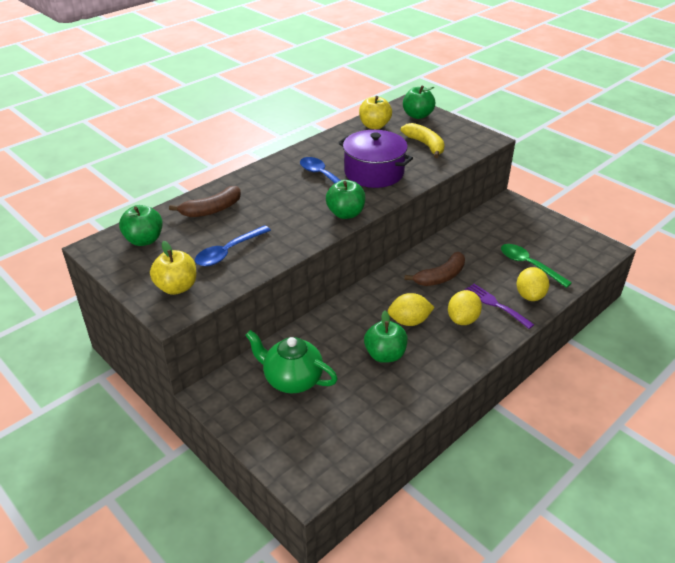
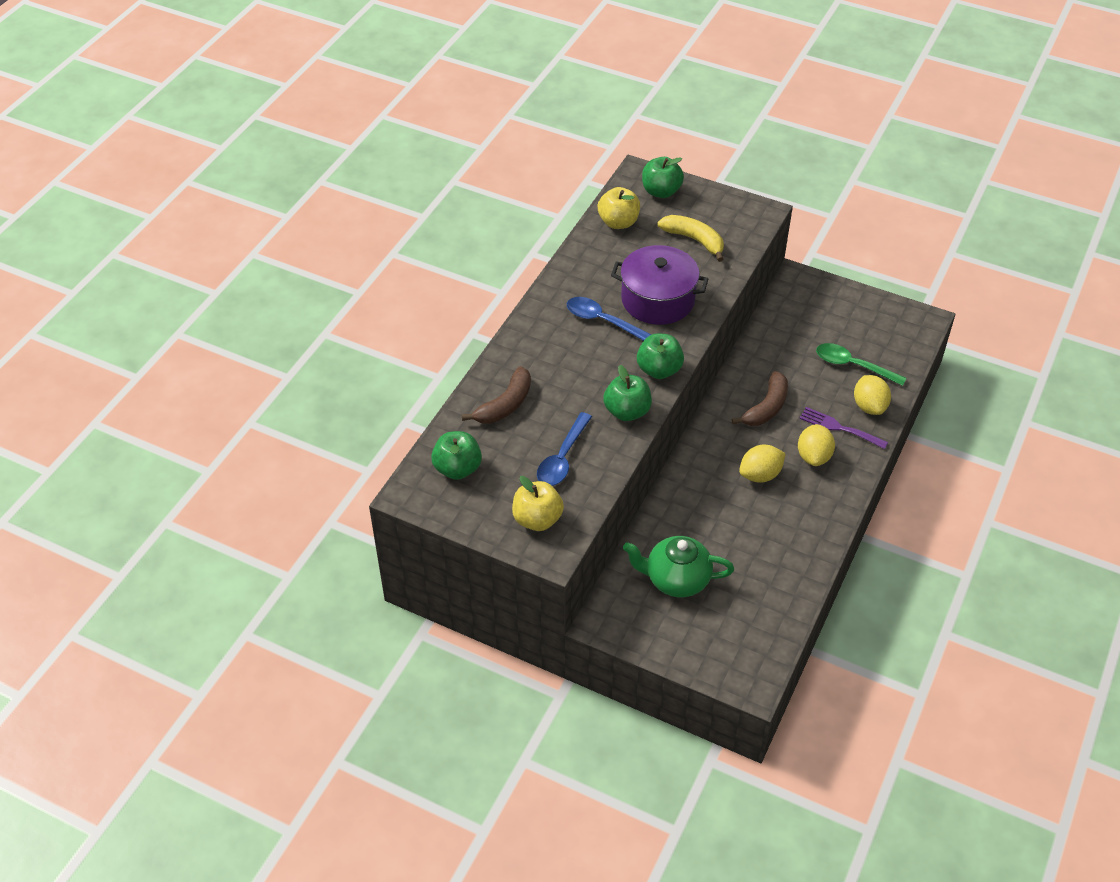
camera: 20 degrees left, 10 degrees up
green apple [364,311,408,363] -> green apple moved to [603,365,652,421]

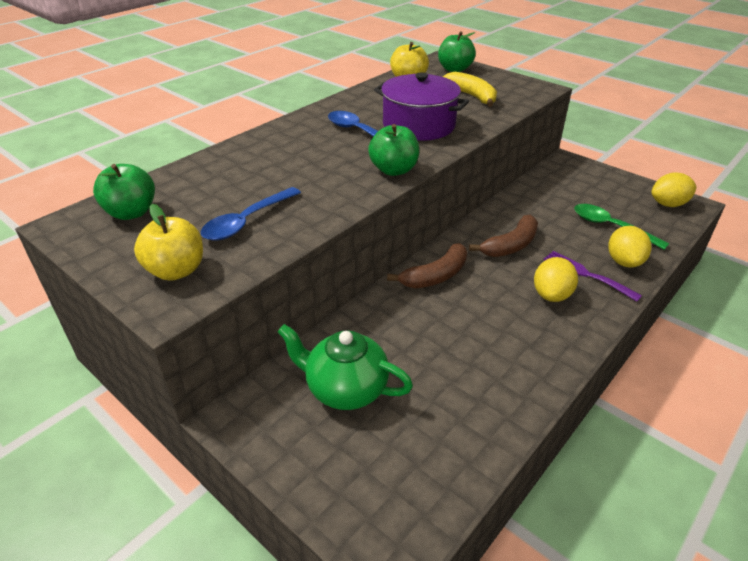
camera: 15 degrees right, 10 degrees down
brown banana [462,366,531,424] -> brown banana moved to [387,243,467,289]
green apple [603,365,652,421] -> none
yellow lemon [739,445,786,483] -> yellow lemon moved to [651,172,697,207]

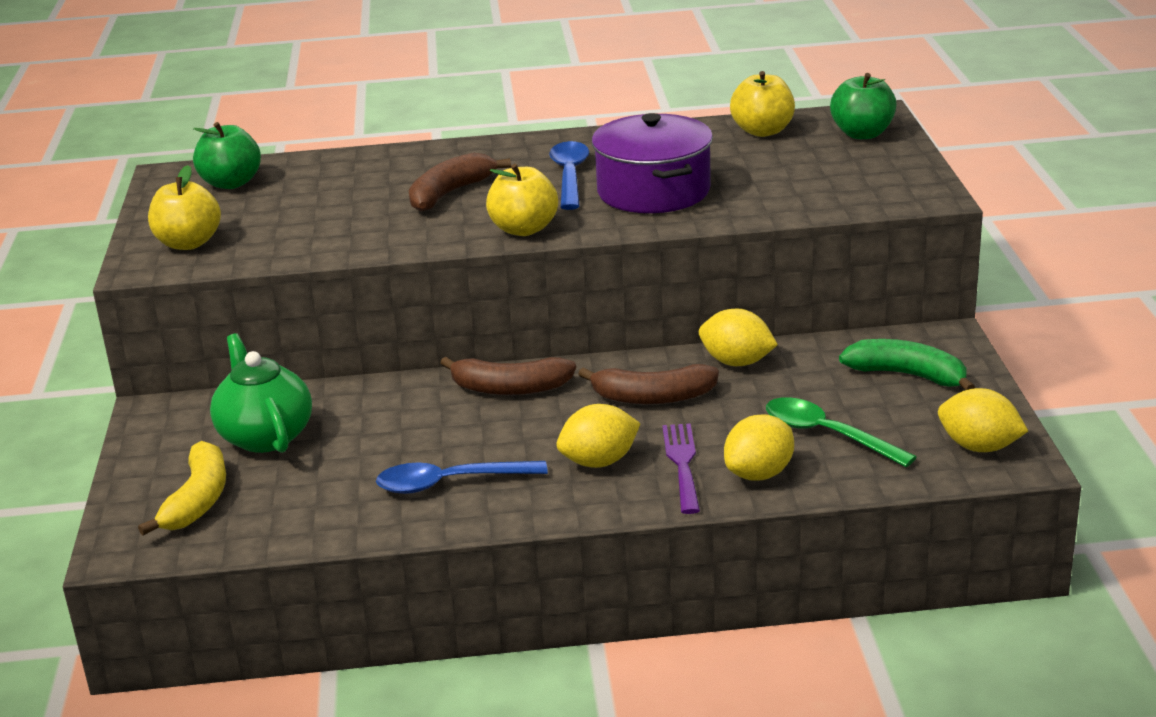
camera: 45 degrees right, 10 degrees down
blue spoon [201,187,301,241] -> blue spoon moved to [376,461,548,494]
green apple [368,124,419,176] -> yellow apple [486,164,558,236]
yellow banana [443,72,497,107] -> yellow banana moved to [138,441,226,536]
green spoon [574,204,669,250] -> green spoon turned 45 degrees counterclockwise [766,397,917,467]
none -> brown banana [409,153,511,212]
none -> yellow lemon [699,308,778,366]
none -> green banana [839,339,975,390]

